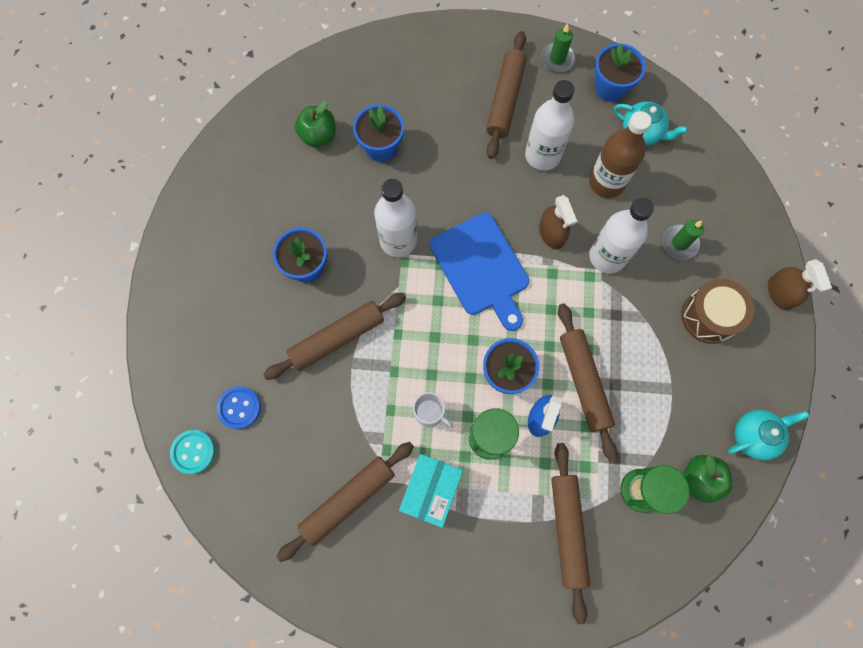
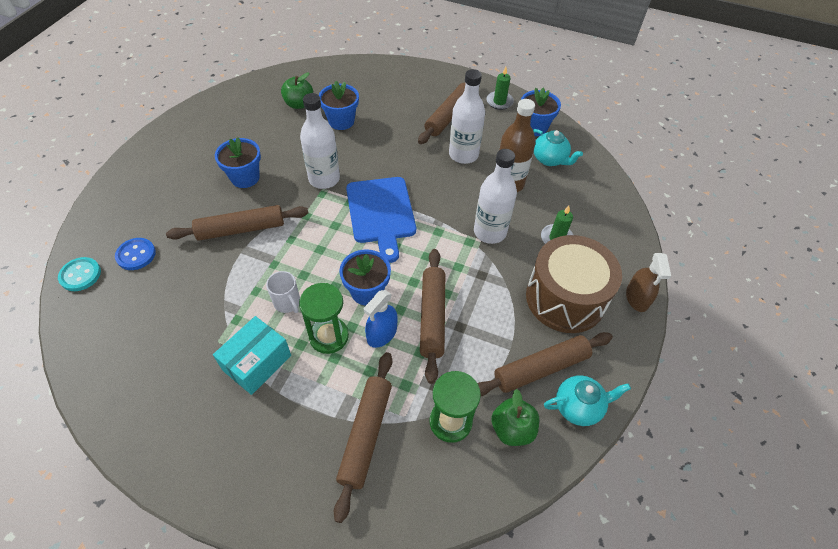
camera: 15 degrees right, 20 degrees down
brown rolling pin [277,442,414,562] -> brown rolling pin moved to [478,332,613,396]
brown spray bottle [539,195,577,250] -> none
brown drum [682,279,754,344] -> brown drum [526,235,622,333], size x1.52

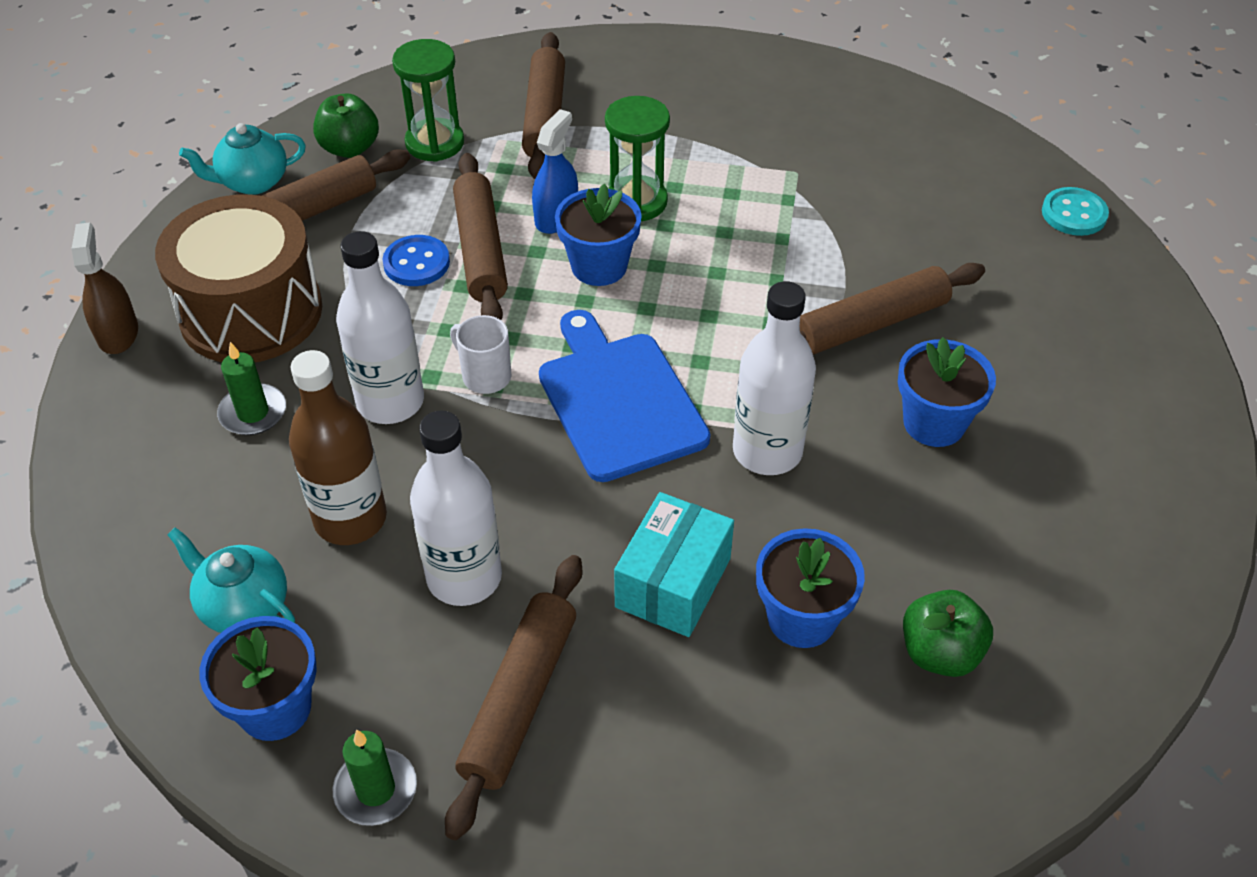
camera: 170 degrees right, 5 degrees down
blue button [115,238,156,270] -> blue button moved to [383,235,450,286]
turquoise box [213,316,291,395] -> turquoise box moved to [614,492,734,637]
white mug [266,271,300,313] -> white mug moved to [450,315,511,394]

